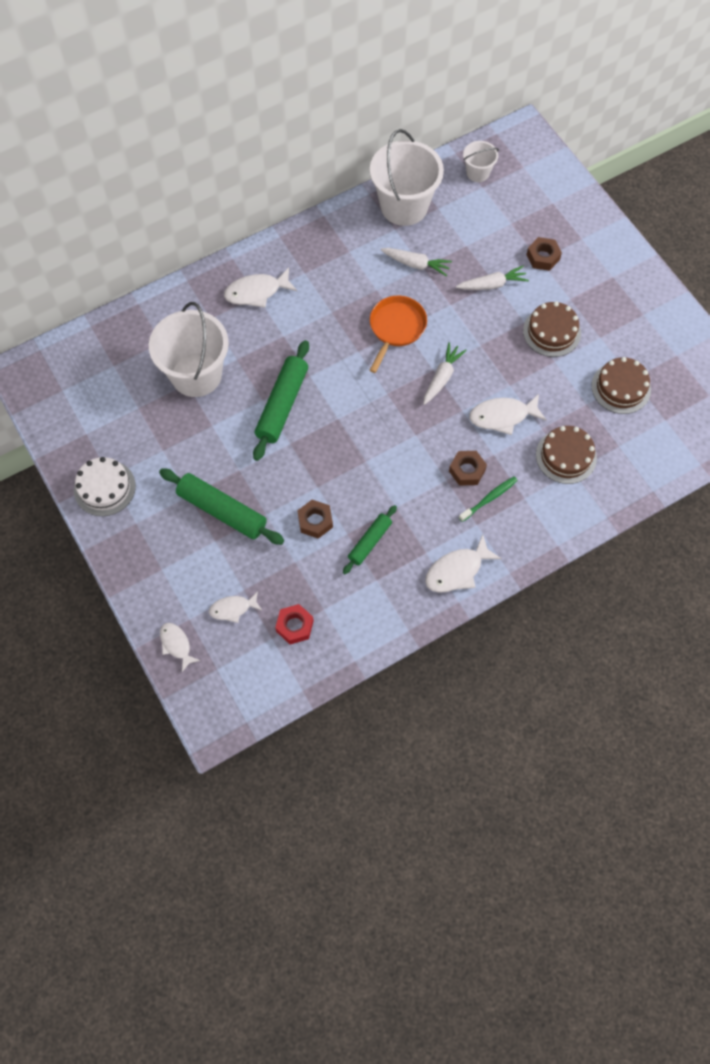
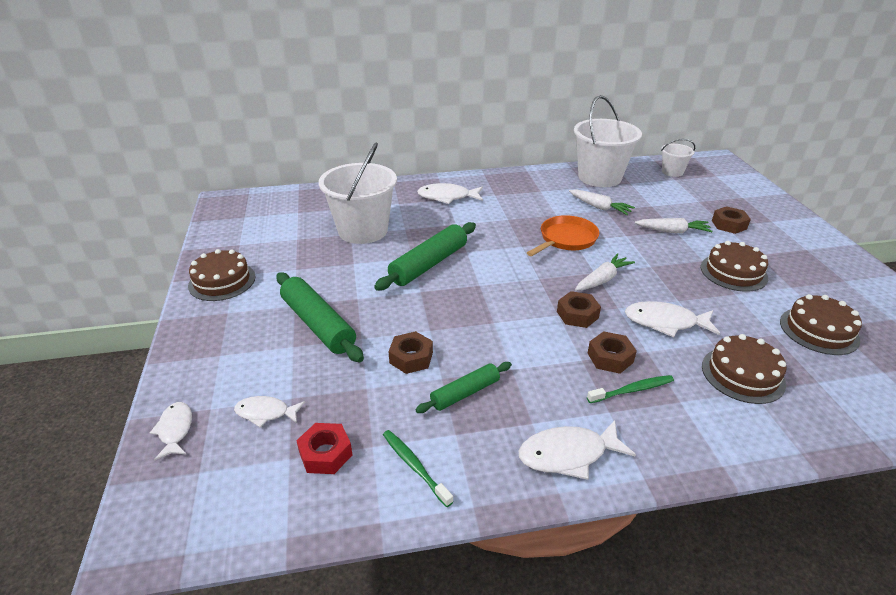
camera: 20 degrees right, 30 degrees down
white cake [74,457,136,516] -> brown cake [188,249,256,301]
none -> green toothbrush [383,430,453,507]
none -> brown nut [557,291,601,328]

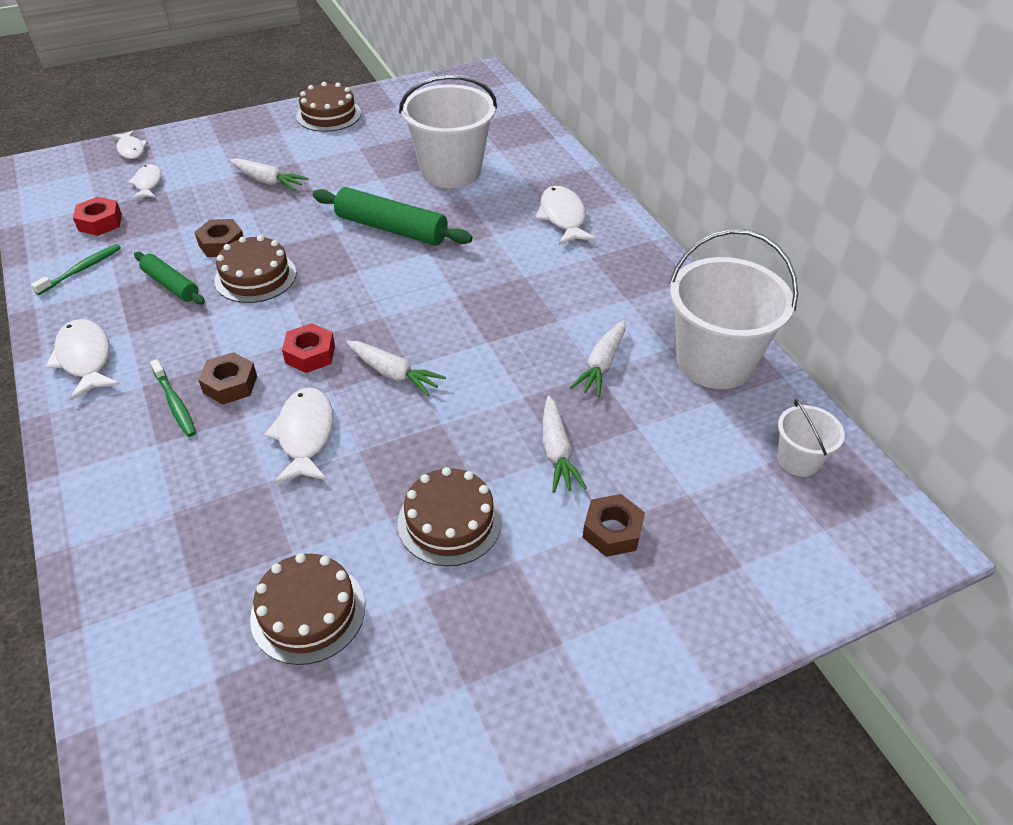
camera: 75 degrees right, 10 degrees up
white fish [150,402,192,460] -> white fish turned 90 degrees clockwise [112,130,148,159]
green rolling pin [276,272,364,362] -> white carrot [229,158,309,191]
orange pan [527,215,599,256] -> none
brown nut [557,291,601,328] -> red nut [282,323,335,373]
brown cake [702,334,787,404] -> brown cake moved to [214,235,296,303]

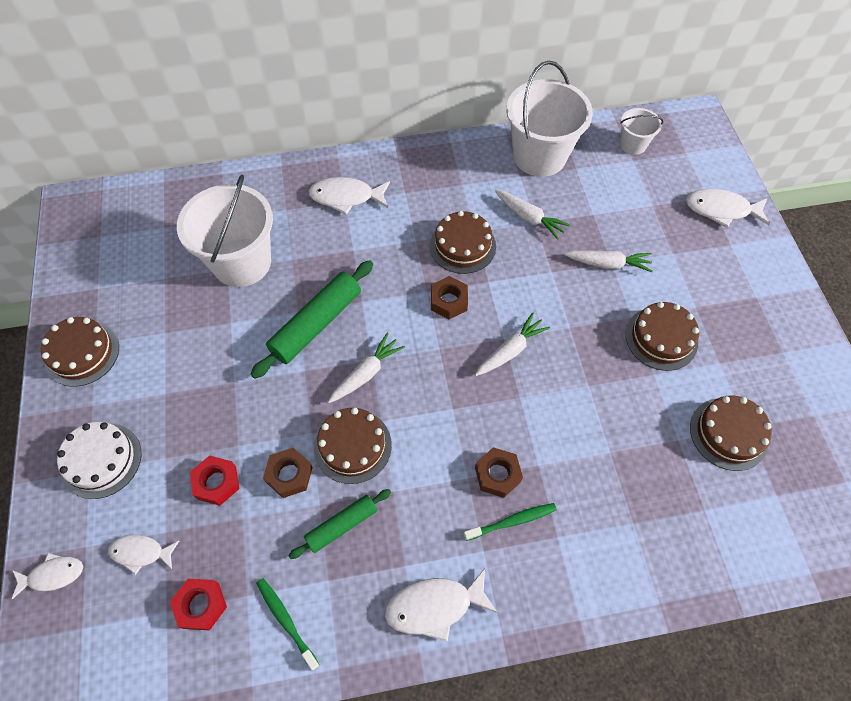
camera: 75 degrees left, 15 degrees up
white carrot [229,158,309,191] -> white carrot moved to [328,333,405,403]
white fish [264,387,334,483] -> white fish moved to [686,189,770,228]
red nut [282,323,335,373] -> red nut moved to [190,455,239,506]
brown nut [583,494,645,557] -> brown nut moved to [431,276,468,319]
none -> white cake [57,422,142,499]
none -> brown cake [430,211,496,274]

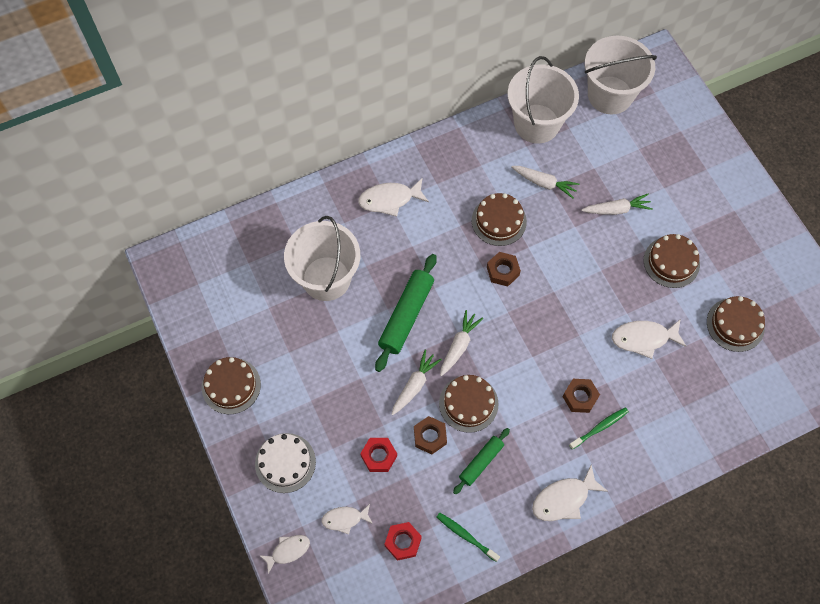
camera: 15 degrees left, 5 degrees up
white carrot [475,312,550,376] -> white carrot moved to [391,350,442,415]
white bucket [620,108,663,155] -> white bucket [585,36,657,114], size x2.02
white fish [686,189,770,228] -> white fish moved to [612,319,687,359]

